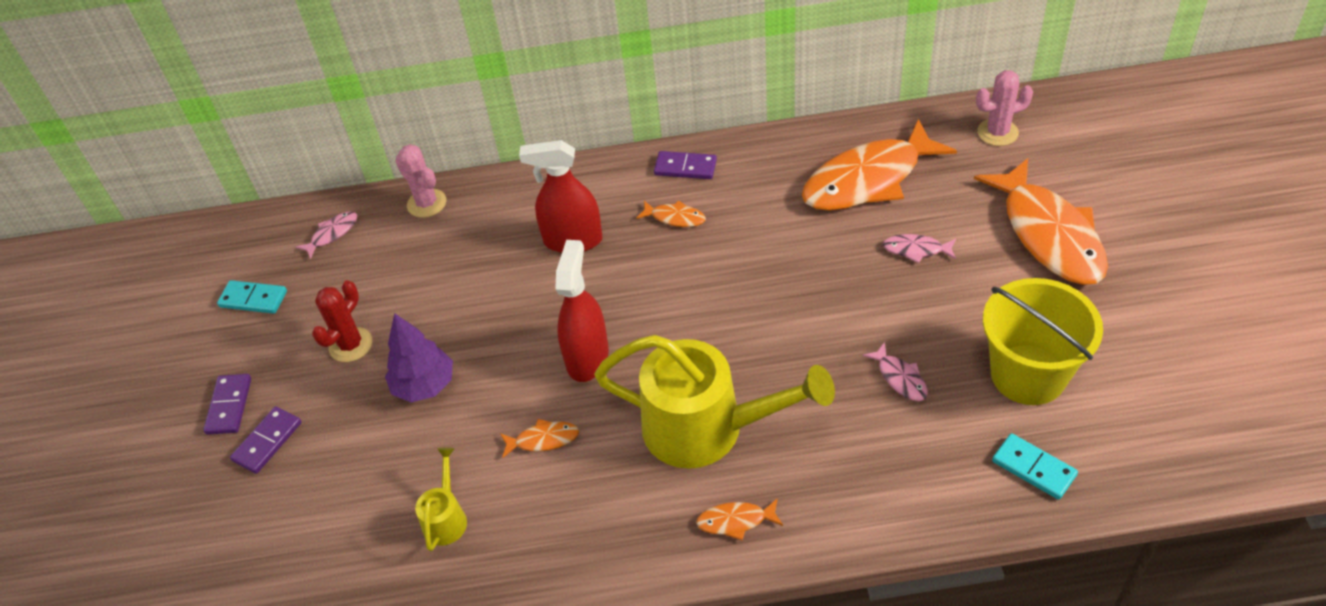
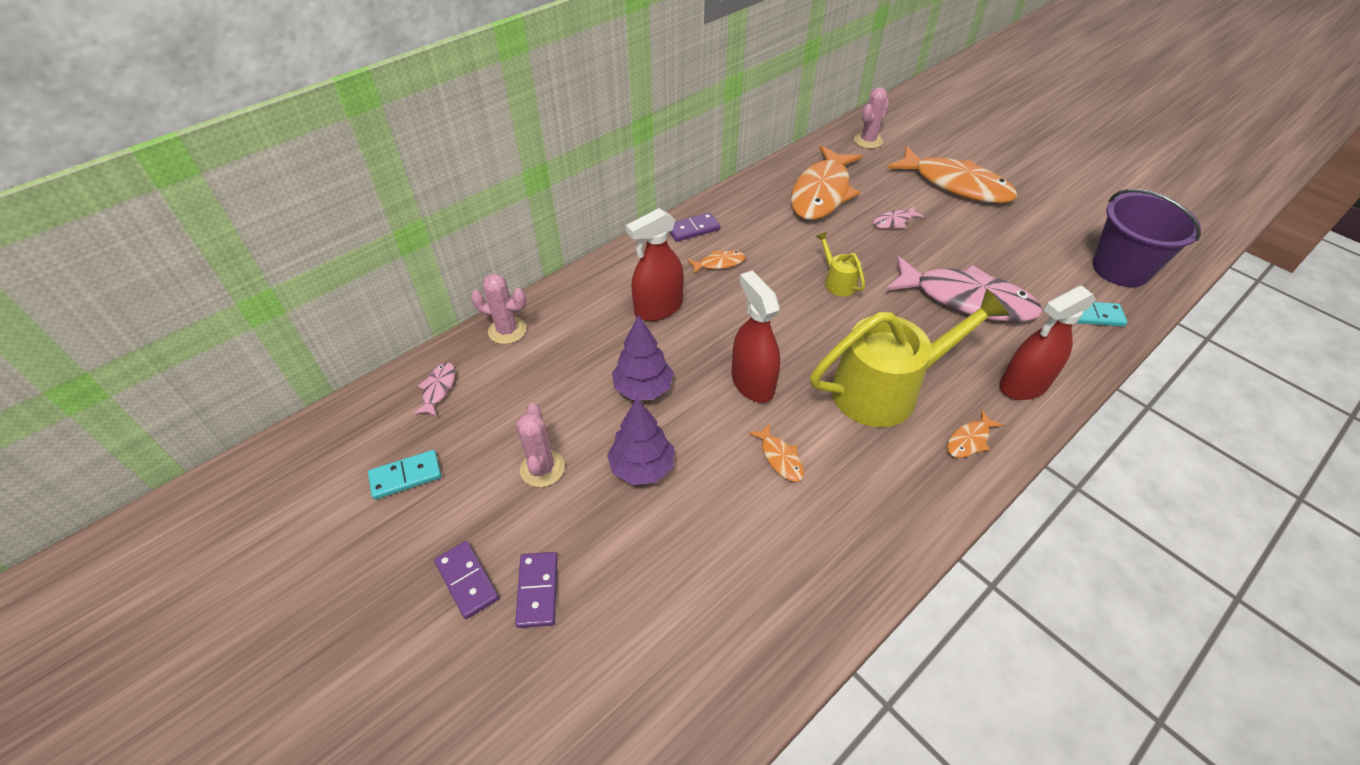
camera: 40 degrees left, 0 degrees up
red cactus [312,280,372,362] -> pink cactus [516,403,565,487]
yellow watering can [415,447,467,551] -> yellow watering can moved to [815,232,865,296]
orange fish [500,419,579,458] -> orange fish turned 105 degrees clockwise [748,423,804,482]
pink fish [863,342,928,401] -> pink fish [885,256,1043,322], size x2.42
yellow bucket [983,278,1103,405] -> none
none -> purple tree [612,315,673,400]
none -> red spray bottle [1000,286,1096,400]
none -> purple bucket [1092,189,1201,287]

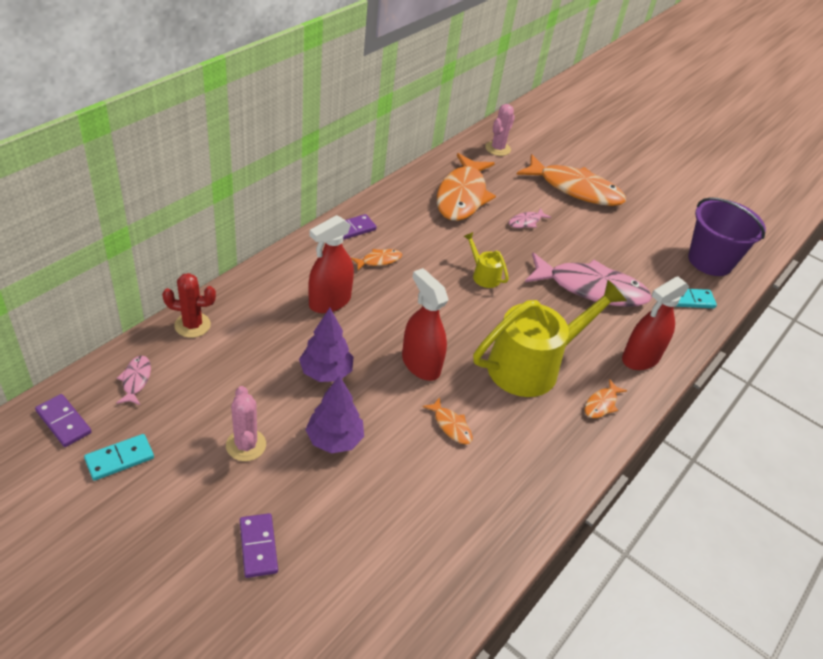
camera: 15 degrees left, 5 degrees down
purple domino [434,541,499,619] -> purple domino moved to [35,394,92,447]
pink cactus [471,273,526,344] -> red cactus [162,273,216,338]

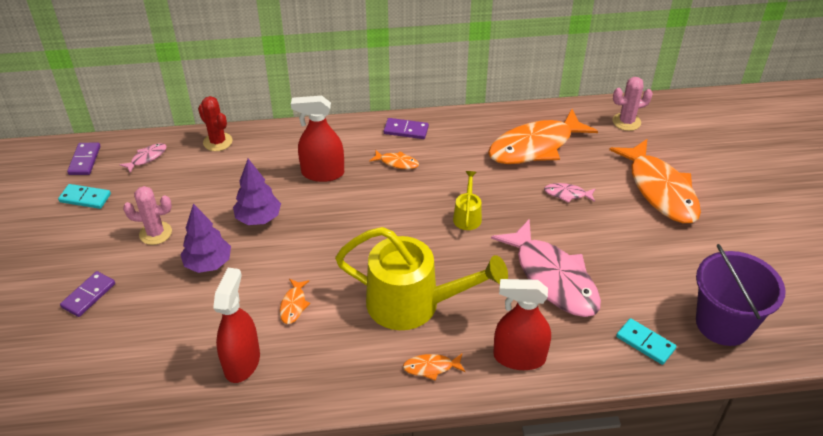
camera: 50 degrees right, 0 degrees up
pink cactus [226,386,266,461] -> pink cactus turned 60 degrees clockwise [123,186,172,245]
red spray bottle [402,268,448,381] -> red spray bottle moved to [213,268,260,383]

